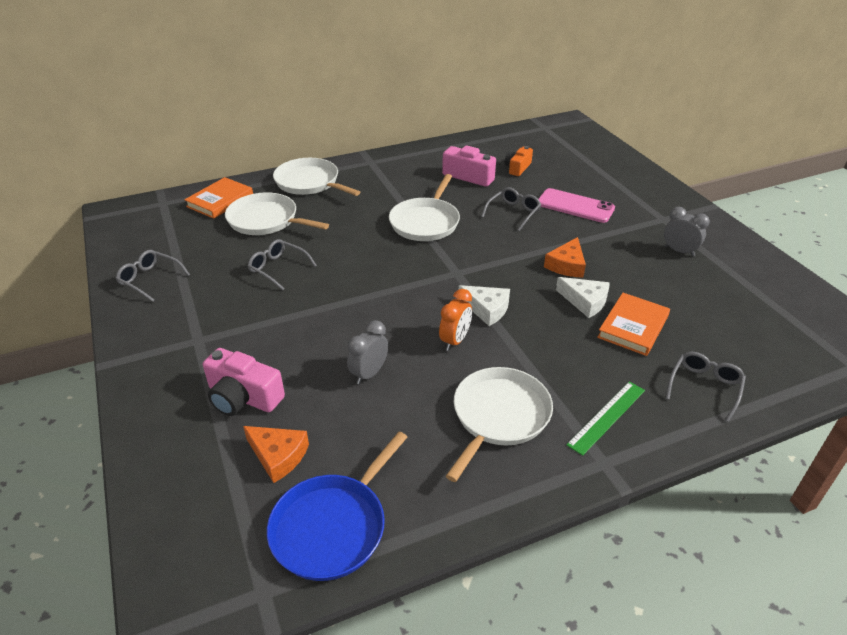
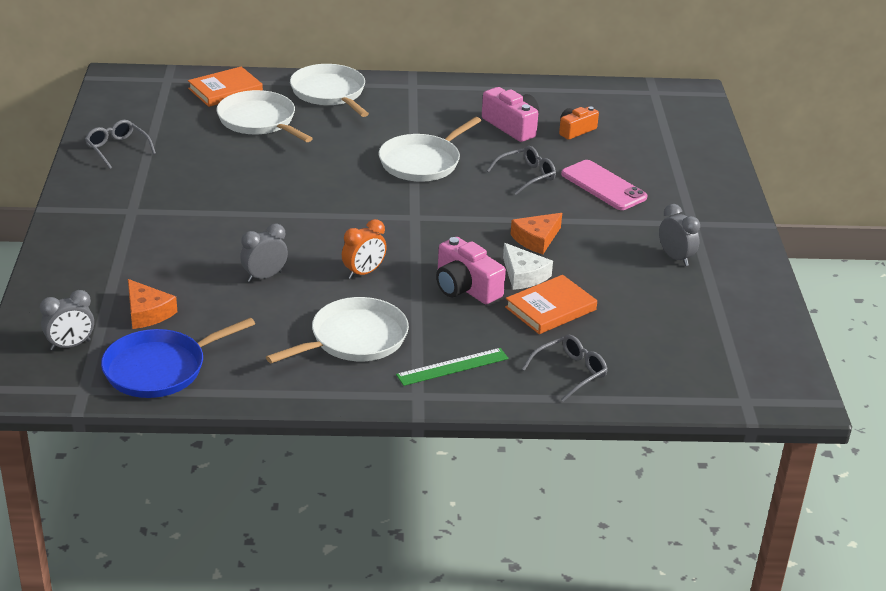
camera: 20 degrees right, 5 degrees down
pink camera [203,348,285,416] -> pink camera moved to [436,237,506,304]
grey glasses [248,239,317,290] -> none
white cheese [458,285,510,326] -> none
none -> grey clock [40,290,94,351]

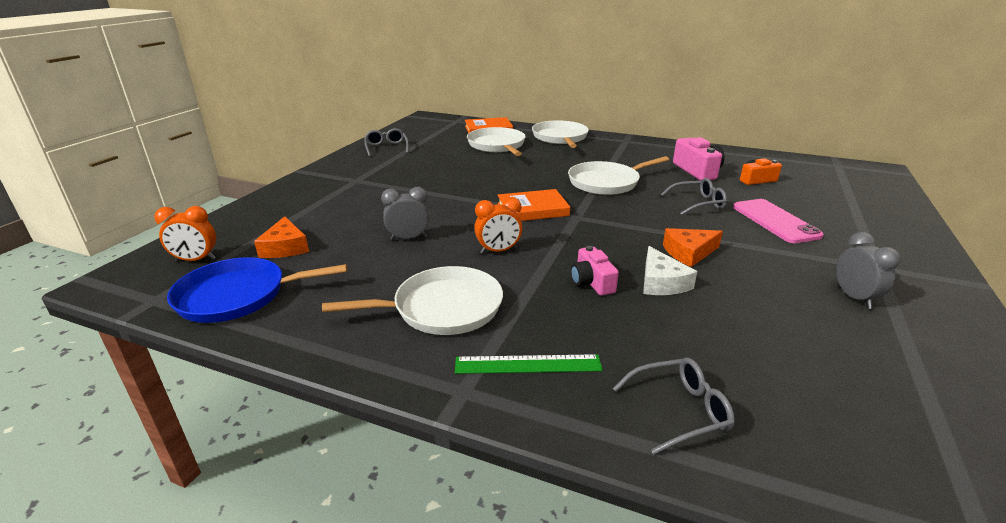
camera: 25 degrees right, 5 degrees down
grey clock [40,290,94,351] -> orange clock [154,206,216,261]
pink camera [436,237,506,304] -> pink camera [571,246,619,296], size x0.66
orange book [505,275,597,334] -> orange book moved to [498,189,570,221]

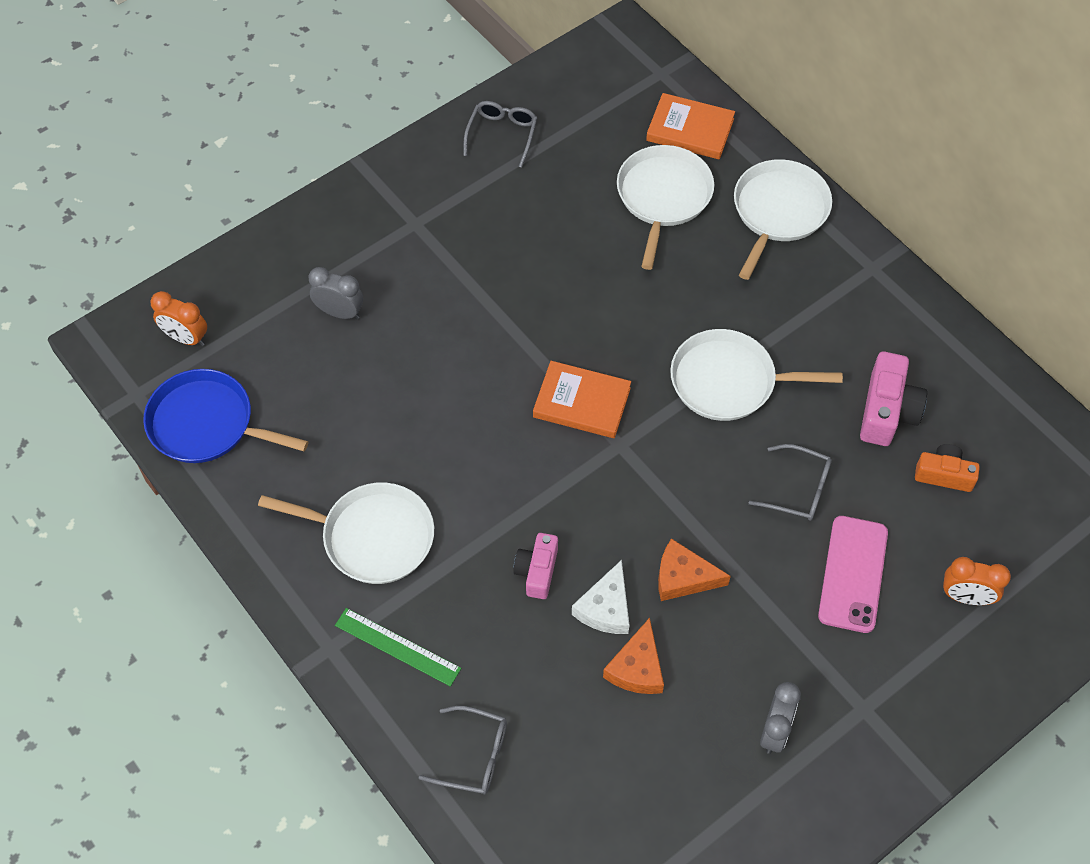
camera: 30 degrees right, 30 degrees up
orange cheese [254,216,309,258] -> orange cheese moved to [603,618,664,694]
grey clock [381,187,429,240] -> grey clock moved to [309,267,363,319]
orange clock [474,197,522,254] -> orange clock moved to [943,557,1011,605]

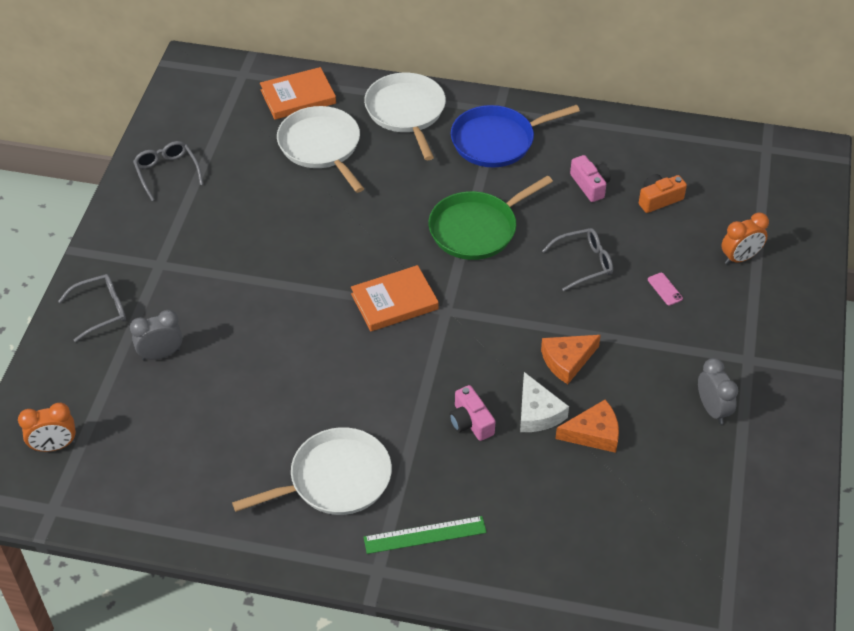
camera: 40 degrees left, 10 degrees down
blue pan [143,369,309,463] -> blue pan moved to [451,105,580,167]
grey glasses [418,706,507,794] -> grey glasses moved to [58,274,126,342]
orange cheese [603,618,664,694] -> orange cheese turned 75 degrees counterclockwise [555,399,619,453]
white pan [670,329,843,421] -> green pan [429,175,553,260]
pink phone [818,516,888,633] -> pink phone [648,273,683,306], size x0.41
pink camera [860,351,927,446] -> pink camera [570,155,610,202], size x0.66

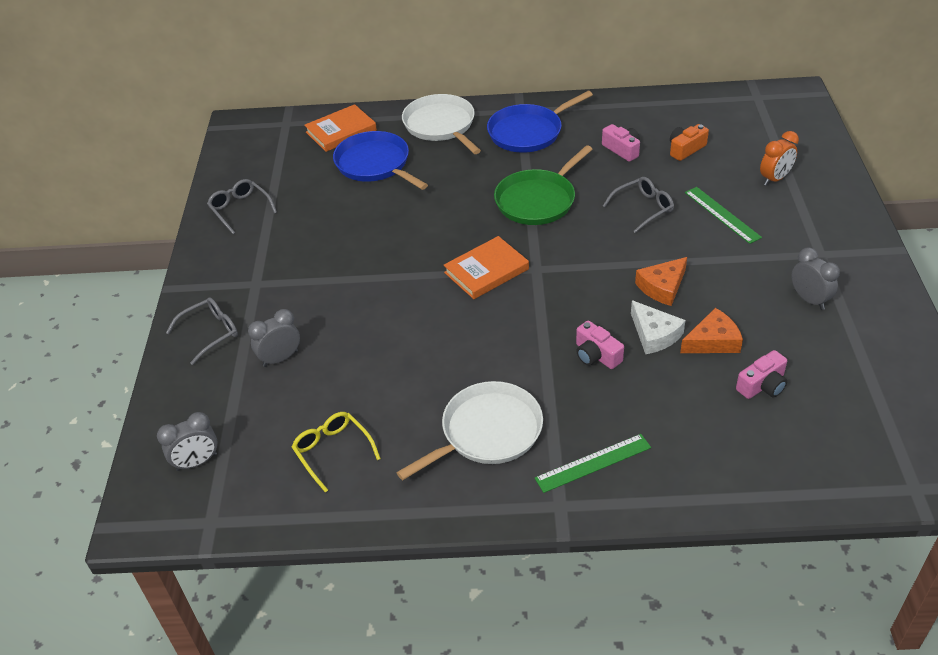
camera: 10 degrees left, 5 degrees down
orange clock [18,403,76,452] -> grey clock [157,412,218,471]
white pan [277,106,364,193] -> blue pan [333,131,428,190]
pink phone [648,273,683,306] -> green ruler [685,187,762,244]
none -> yellow glasses [292,412,381,493]
none -> pink camera [736,350,787,399]

